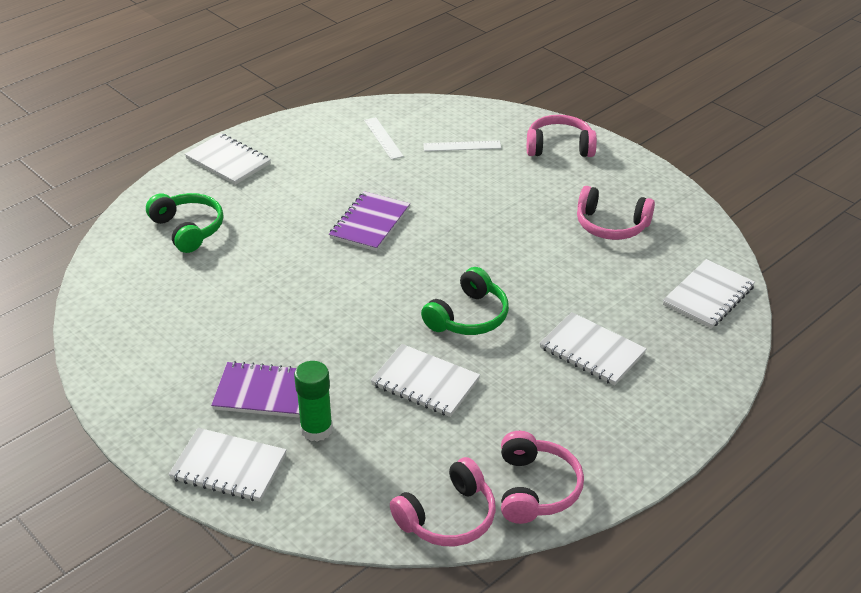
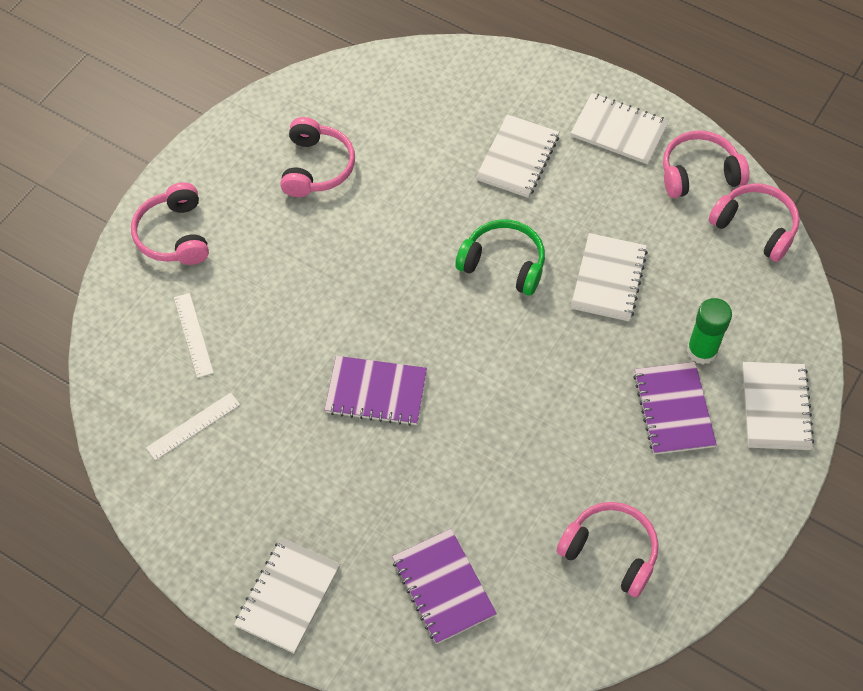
camera: 105 degrees left, 20 degrees up
green headphones [146,193,223,253] -> purple notebook [392,529,497,644]
white notebook [663,259,755,329] -> white notebook moved to [571,93,669,165]
none -> pink headphones [557,502,659,597]

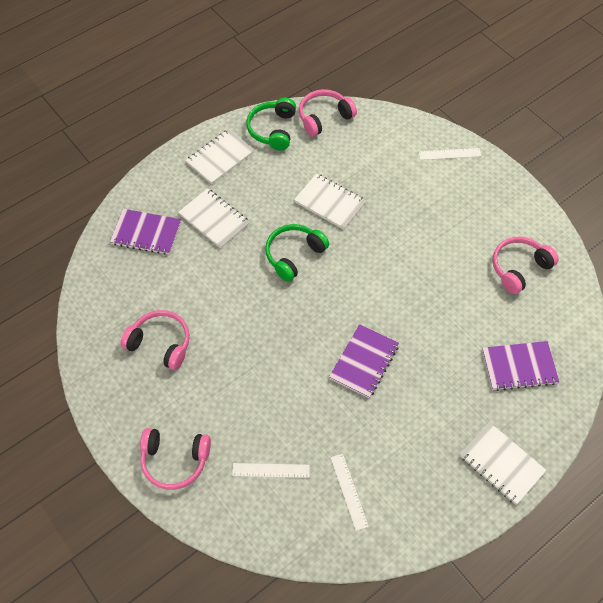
camera: 70 degrees left, 0 degrees up
purple notebook [633,362,717,455] -> purple notebook moved to [110,209,181,255]
pink headphones [663,130,750,198] -> green headphones [246,98,296,150]
green glue stick [687,298,732,364] -> none
white notebook [742,362,814,450] -> white ruler [419,148,481,160]

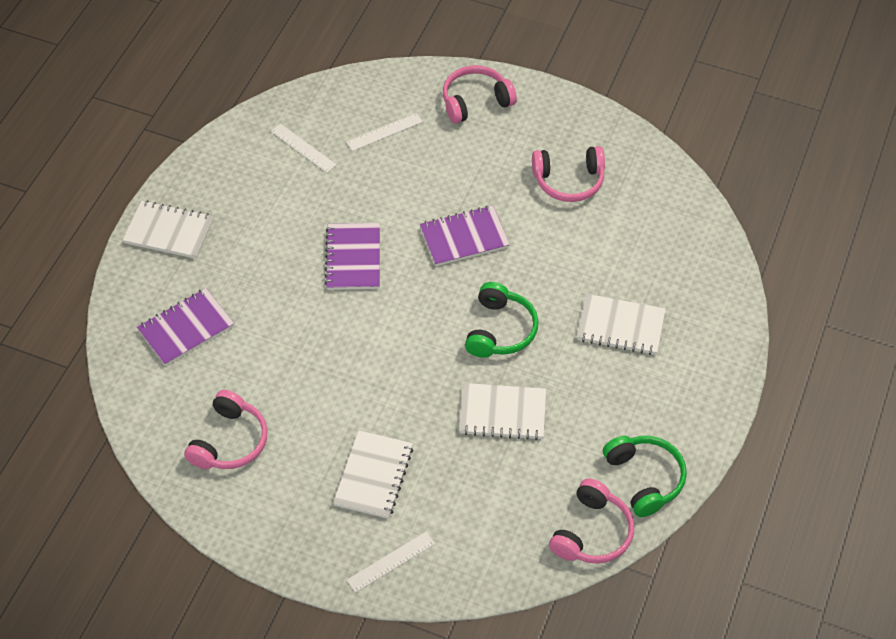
camera: 150 degrees right, 5 degrees down
purple notebook [110,209,181,255] -> purple notebook moved to [420,205,510,266]
white notebook [185,129,254,184] -> white notebook moved to [333,430,413,519]

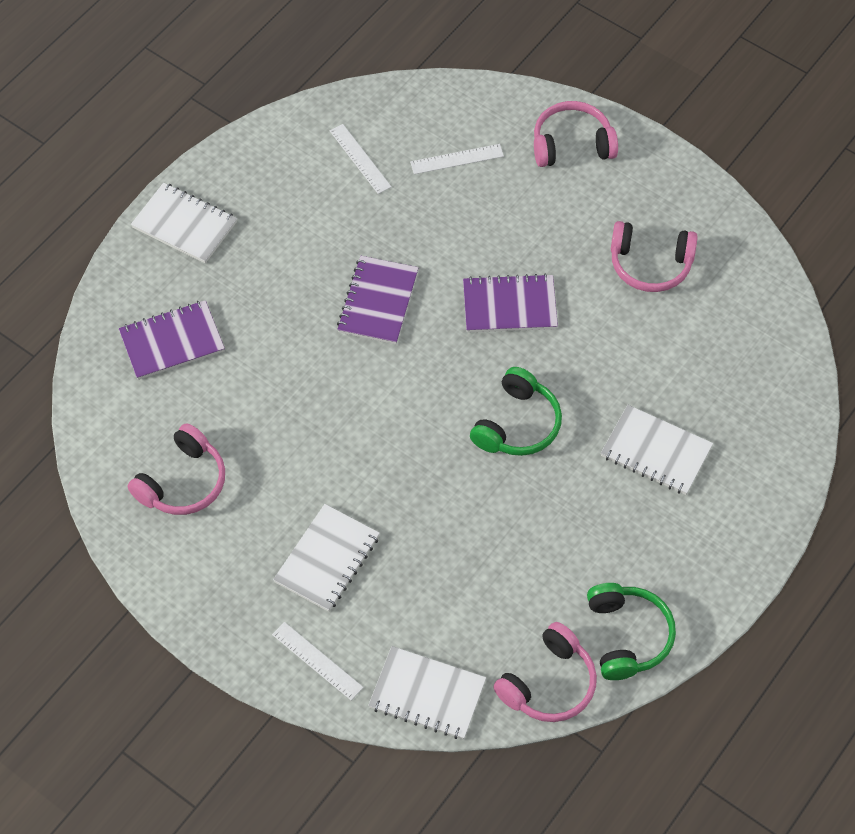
camera: 15 degrees right, 5 degrees up
white ruler [347,532,435,593] -> white ruler turned 60 degrees clockwise [272,622,363,700]
white notebook [459,383,546,440] -> white notebook moved to [368,646,486,740]

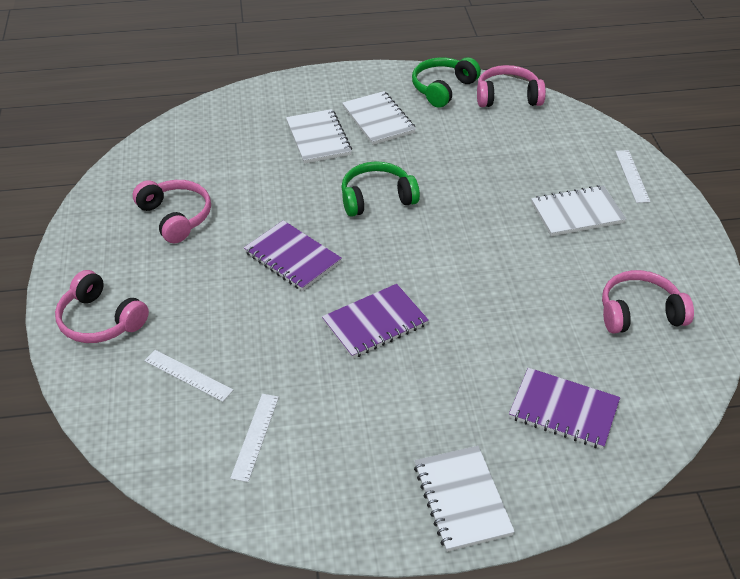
camera: 135 degrees left, 15 degrees down
white notebook [368,646,486,740] -> white notebook moved to [342,91,416,145]

